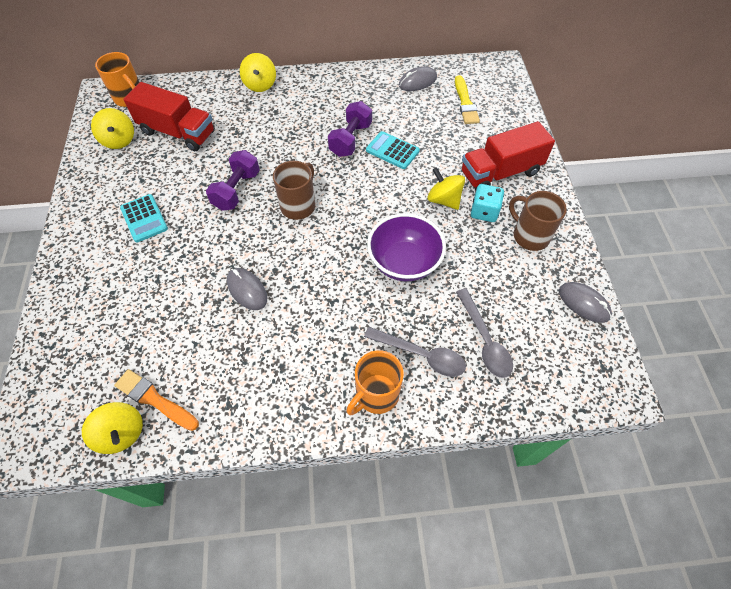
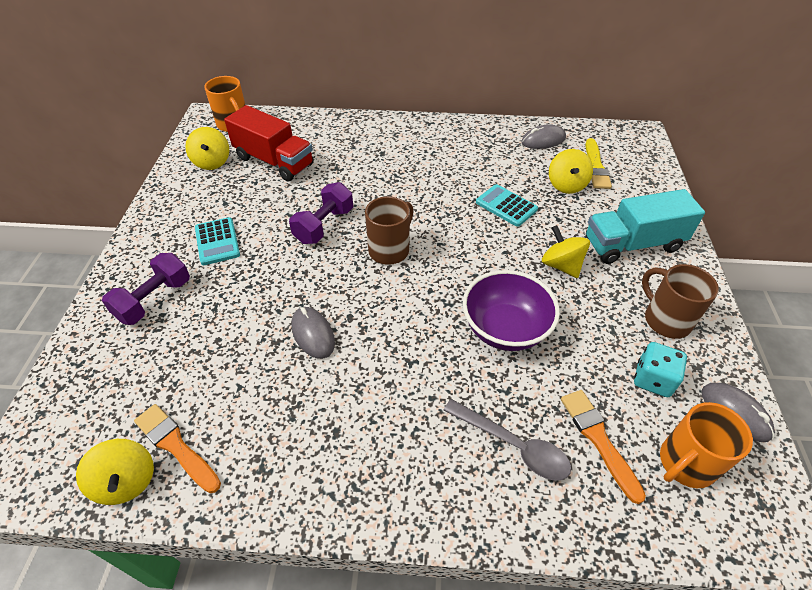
camera: 10 degrees right, 10 degrees down
yellow spinning top [240,53,276,92] -> yellow spinning top moved to [549,149,593,194]
purple dumbbell [328,101,372,157] -> purple dumbbell moved to [102,253,190,325]
orange mug [346,350,404,415] -> orange mug moved to [660,402,753,488]
grey spoon [456,288,513,378] -> orange brush [561,390,646,504]
red truck [461,121,555,190] -> turquoise truck [586,189,705,264]
turquoise dice [471,184,504,222] -> turquoise dice moved to [634,342,687,397]

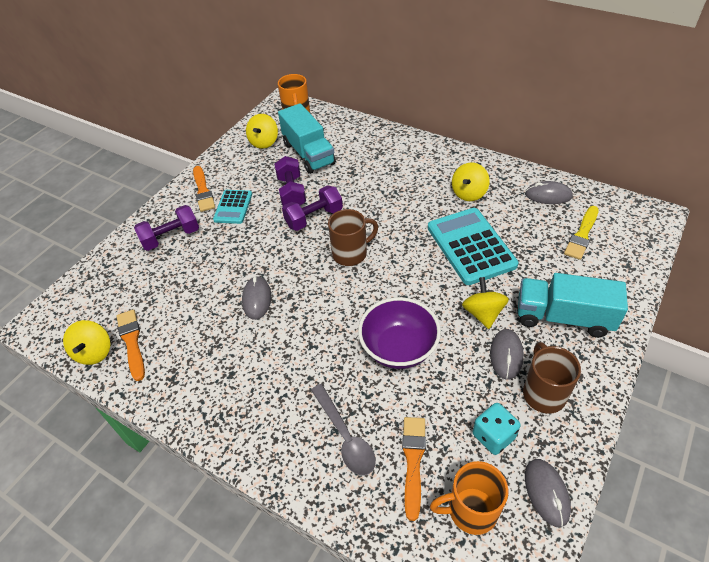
camera: 30 degrees right, 0 degrees up
red truck [224,105,314,181] -> turquoise truck [278,103,336,174]
turquoise calculator [476,184,538,227] -> turquoise calculator [428,208,518,285], size x1.78
yellow spinning top [549,149,593,194] -> yellow spinning top moved to [452,162,490,201]
none -> orange brush [193,166,215,212]
none -> purple dumbbell [274,156,306,206]
none -> grey mouse [490,329,524,380]

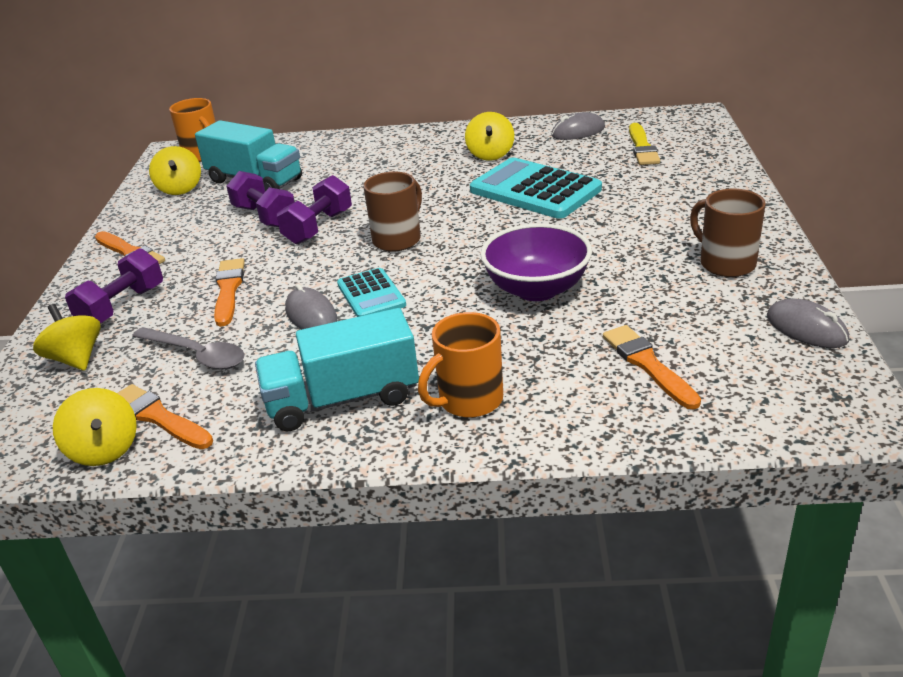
camera: 30 degrees left, 15 degrees down
turquoise calculator [213,190,252,224] -> turquoise calculator moved to [337,268,406,317]
grey spoon [311,384,376,476] -> grey spoon moved to [132,327,245,370]
orange mug [430,461,508,535] -> orange mug moved to [418,312,503,418]
yellow spinning top [462,277,509,329] -> yellow spinning top moved to [33,304,101,371]
turquoise dice [473,403,521,455] -> none
grey mouse [490,329,524,380] -> none
turquoise truck [518,273,628,337] -> turquoise truck moved to [255,308,419,431]
none -> orange brush [214,258,245,327]

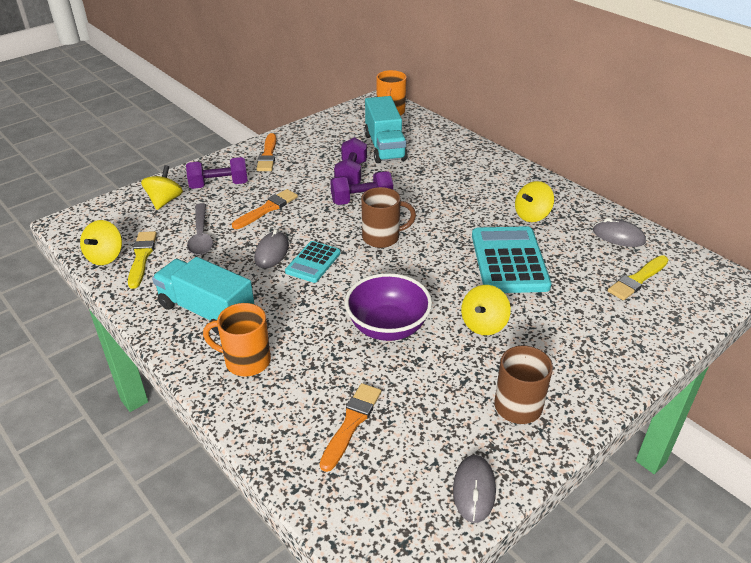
camera: 45 degrees right, 5 degrees up
orange brush [117,384,213,449] -> yellow brush [128,231,157,289]
yellow spinning top [149,146,201,195] -> yellow spinning top moved to [461,285,511,335]

